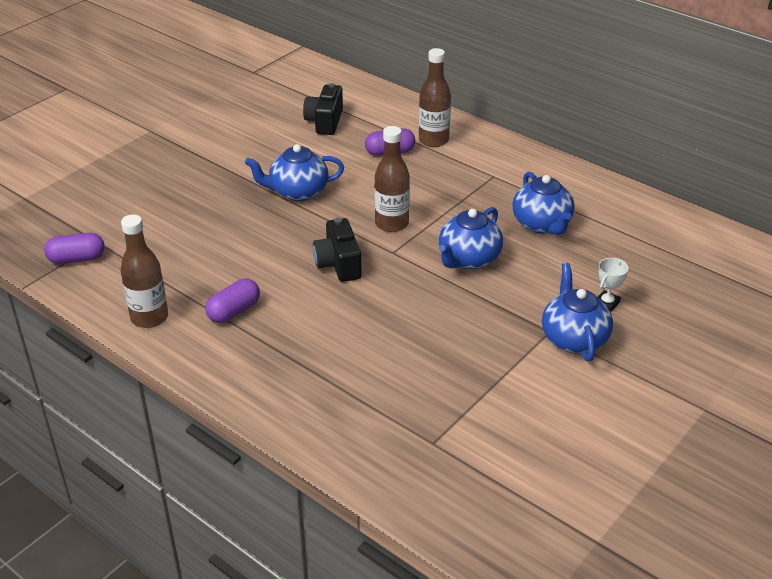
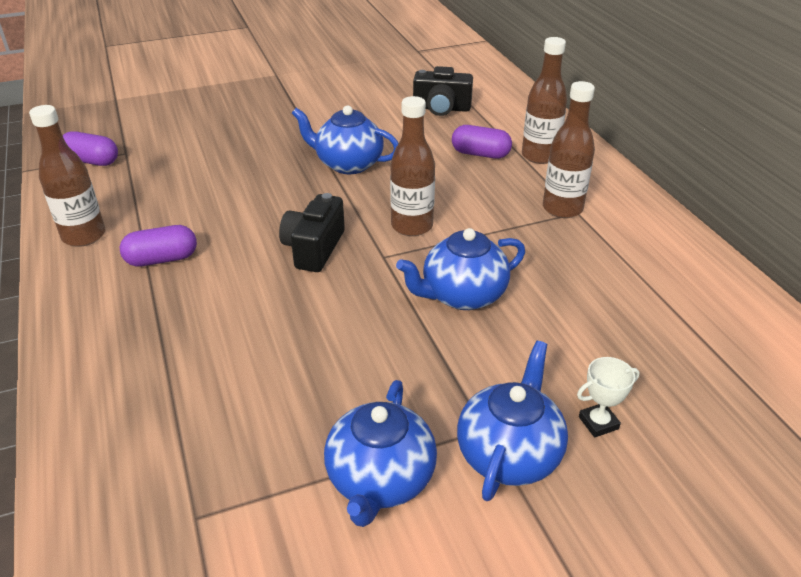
camera: 30 degrees right, 0 degrees up
black camera [303,83,343,135] -> black camera turned 120 degrees counterclockwise [413,66,473,116]
blue teapot [512,172,575,235] -> blue teapot moved to [324,380,437,527]
none -> brown bottle [543,81,595,218]

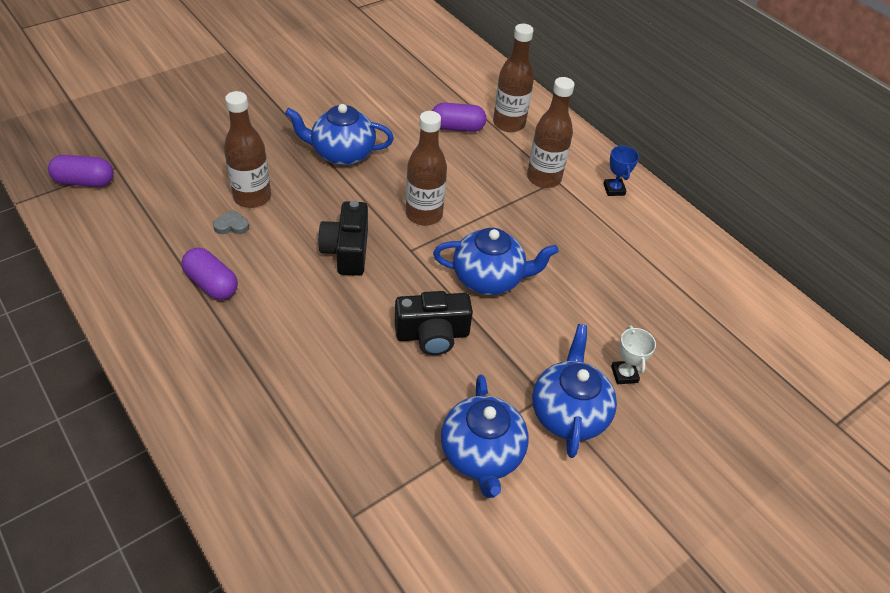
camera: 20 degrees left, 10 degrees up
brown bottle [29,105,105,247] -> brown bottle moved to [224,91,271,208]
purple capsule [120,225,197,267] -> purple capsule turned 75 degrees clockwise [181,248,238,300]
blue teapot [396,228,525,310] -> blue teapot turned 135 degrees counterclockwise [433,228,559,295]
black camera [413,66,473,116] -> black camera moved to [395,291,473,355]
white trophy [577,357,640,438] -> white trophy turned 60 degrees counterclockwise [611,325,656,384]
none -> grey heart [213,210,249,234]
none -> blue trophy [603,145,639,196]

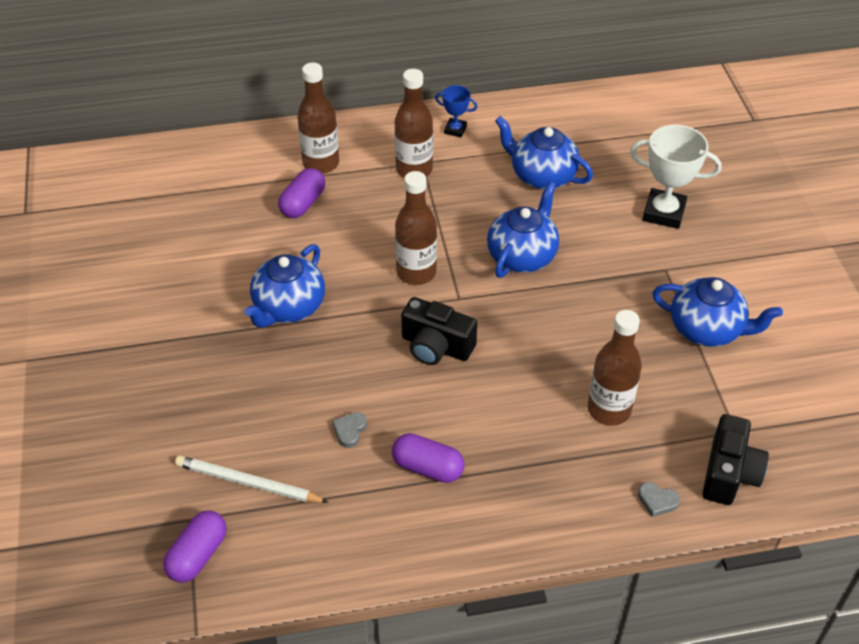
camera: 60 degrees left, 0 degrees up
purple capsule [181,248,238,300] -> purple capsule turned 45 degrees clockwise [392,433,465,483]
brown bottle [224,91,271,208] -> brown bottle moved to [588,310,642,426]
black camera [395,291,473,355] -> black camera moved to [703,414,769,505]
blue teapot [532,324,617,458] -> blue teapot moved to [495,116,593,190]
white trophy [611,325,656,384] -> white trophy [630,125,721,229], size x1.88
none -> white pencil [175,456,328,503]
none -> grey heart [638,482,680,517]

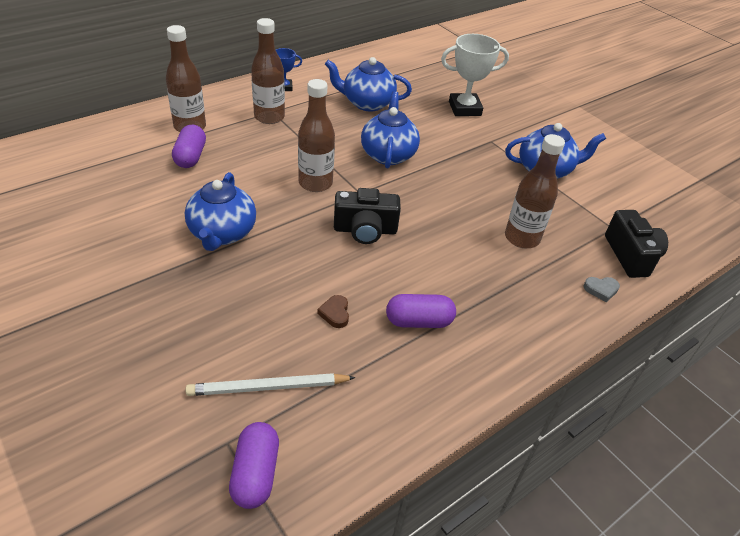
camera: 30 degrees left, 5 degrees down
grey heart [332,412,367,448] -> brown heart [317,295,349,328]

